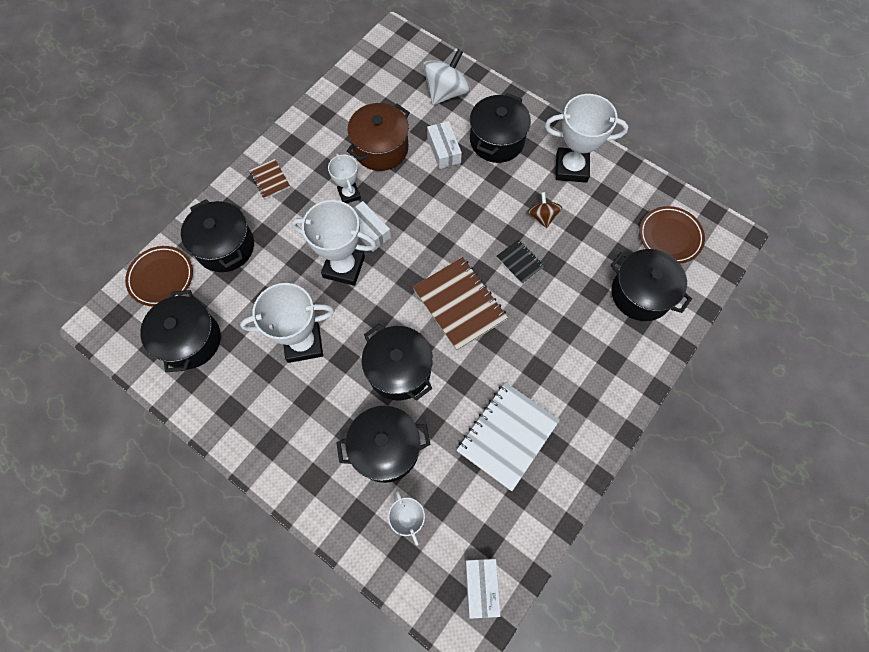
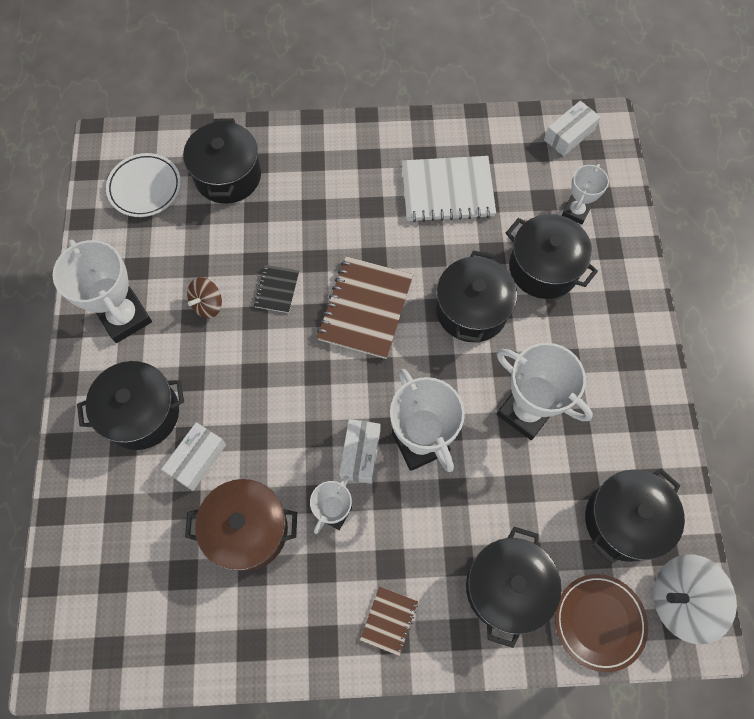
camera: 130 degrees left, 0 degrees up
white spinning top [423,49,471,105] -> white spinning top moved to [653,554,737,645]
brown plate [640,206,705,264] -> white plate [106,153,181,217]

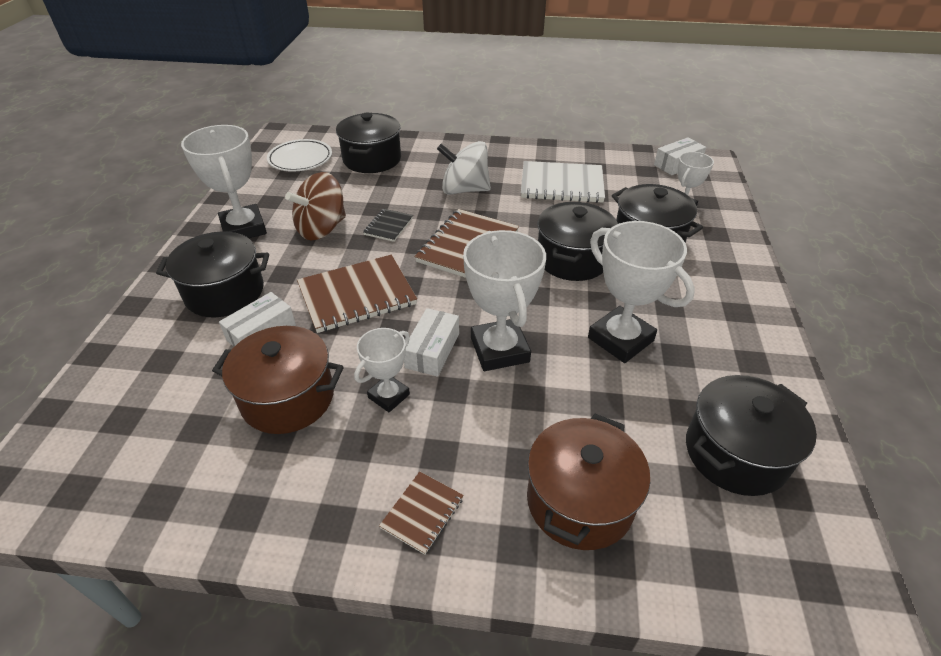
camera: 10 degrees right, 25 degrees down
brown spinning top [187,277,222,318] -> brown spinning top [285,172,346,240], size x1.71
black pot [466,527,561,648] -> brown pot [527,414,650,550]
brown plate [555,574,648,672] -> none
white spinning top [653,554,737,645] -> white spinning top moved to [437,141,491,195]
none -> brown notebook [297,255,417,333]

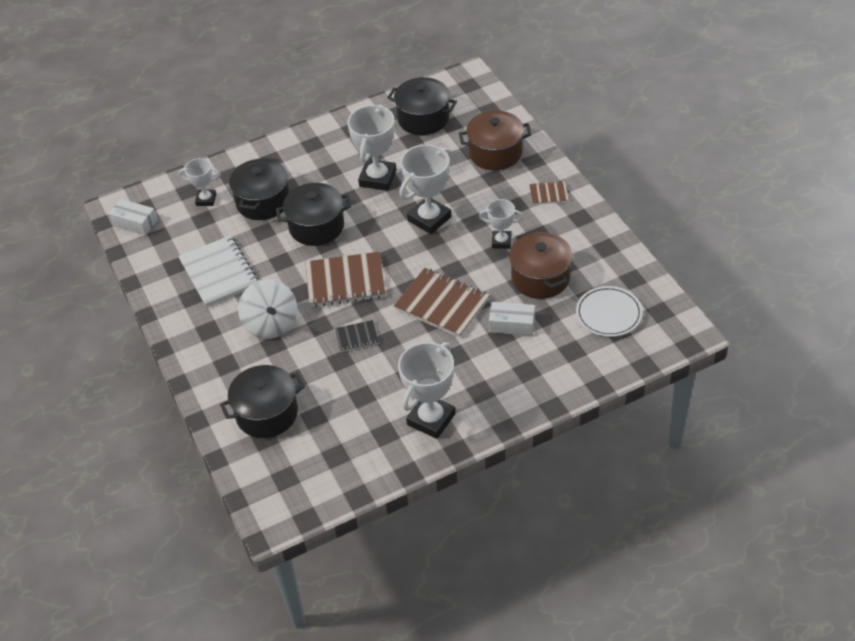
camera: 120 degrees left, 5 degrees up
black pot [156,232,269,317] -> none
white plate [267,139,332,172] -> white plate moved to [576,286,643,337]
brown spinning top [285,172,346,240] -> none
white box [404,308,459,377] -> none

